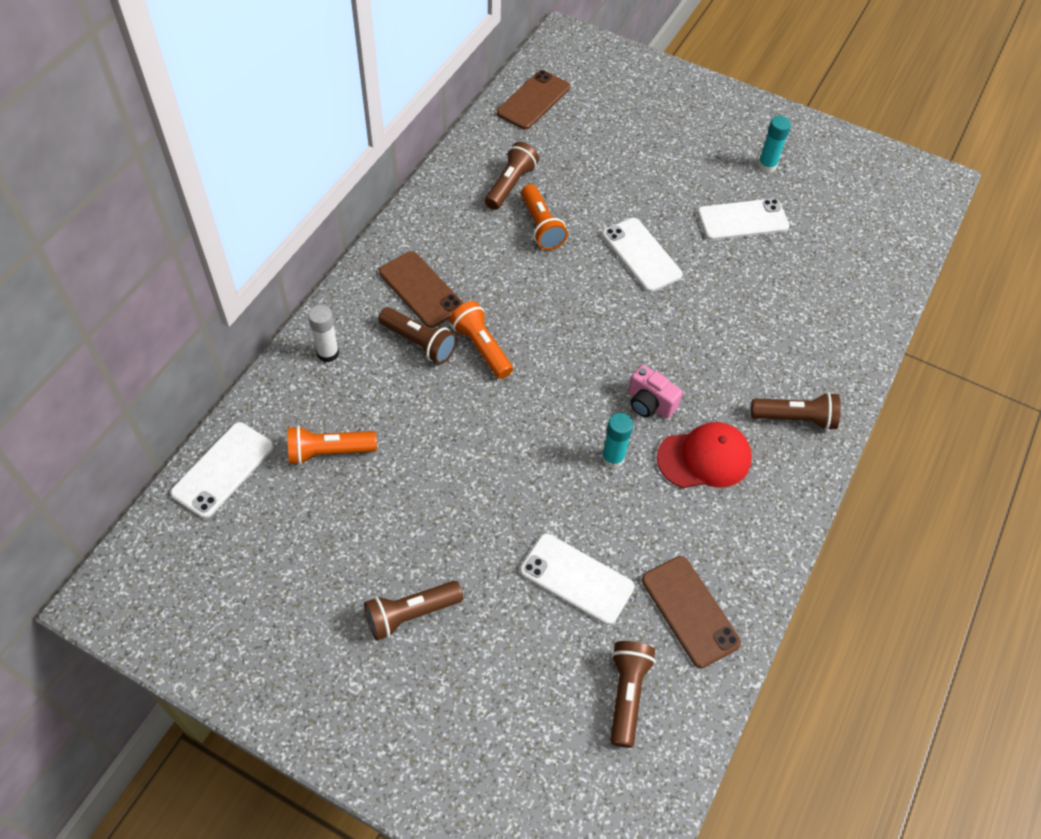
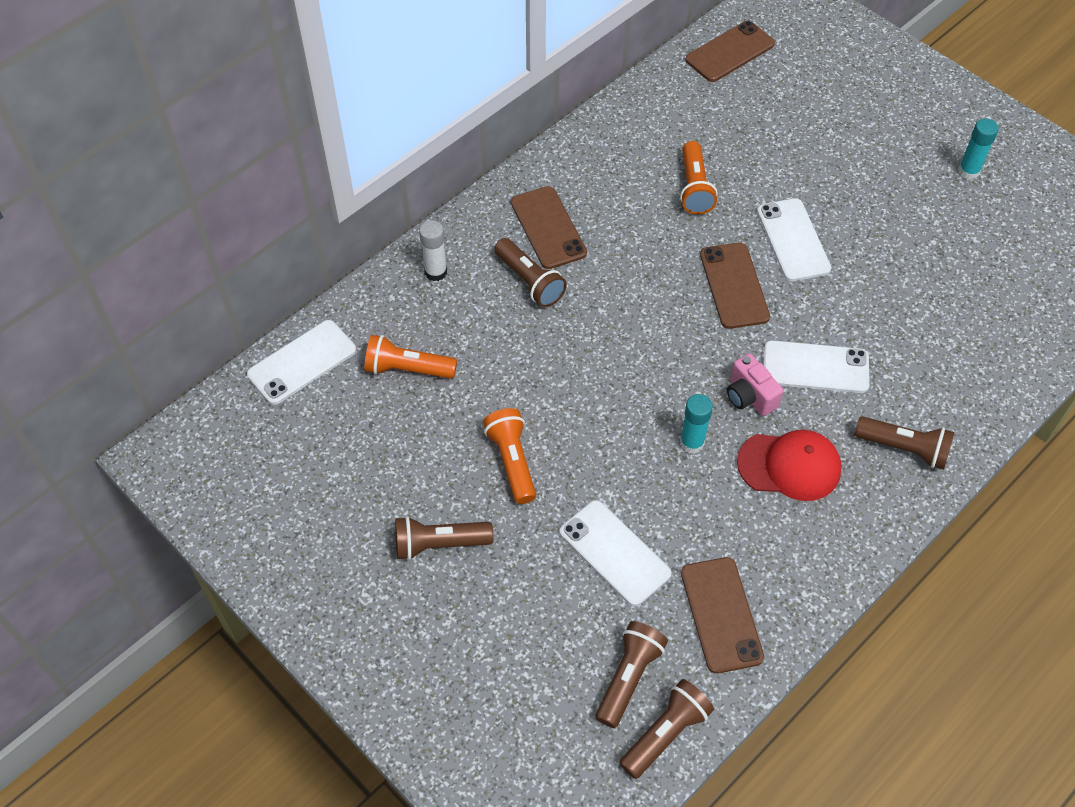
camera: 20 degrees right, 0 degrees up
orange flashlight [449,301,513,379] -> orange flashlight moved to [483,408,536,504]
brown flashlight [485,142,539,210] -> brown flashlight moved to [619,679,714,779]
white phone [697,199,790,240] -> white phone moved to [763,340,870,393]
none -> brown phone [700,242,770,329]

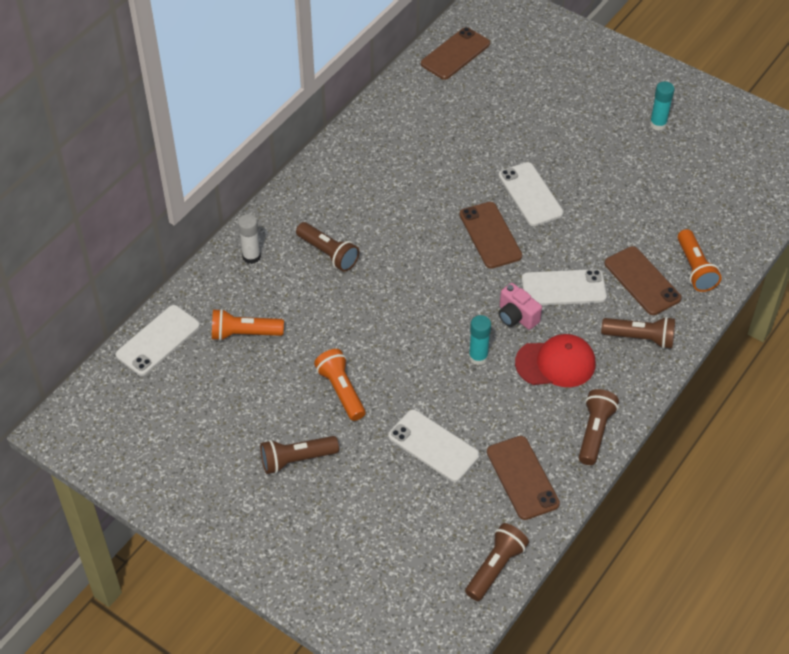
camera: 10 degrees left, 5 degrees down
brown phone [511,186,587,269] -> brown phone moved to [605,246,682,315]
brown flashlight [595,621,668,728] -> brown flashlight moved to [579,389,619,465]
orange flashlight [680,141,717,215] -> orange flashlight moved to [677,229,721,292]

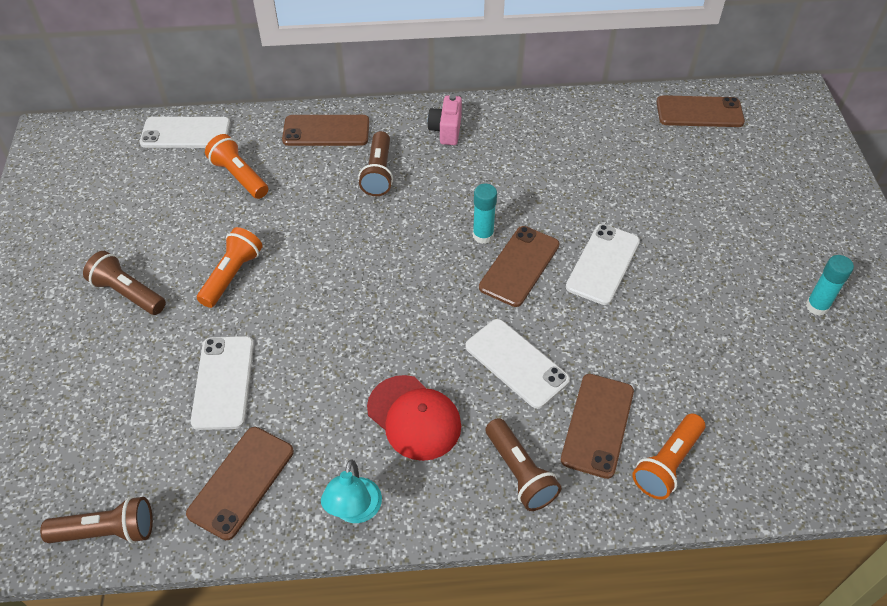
camera: 50 degrees right, 0 degrees up
white glue stick [238,214,261,264] -> brown phone [282,115,369,146]
turquoise glue stick [469,315,491,365] -> turquoise glue stick moved to [473,184,497,244]
pink camera [499,283,542,330] -> pink camera moved to [428,95,462,145]
brown flashlight [579,389,619,465] -> turquoise lamp [321,459,382,523]

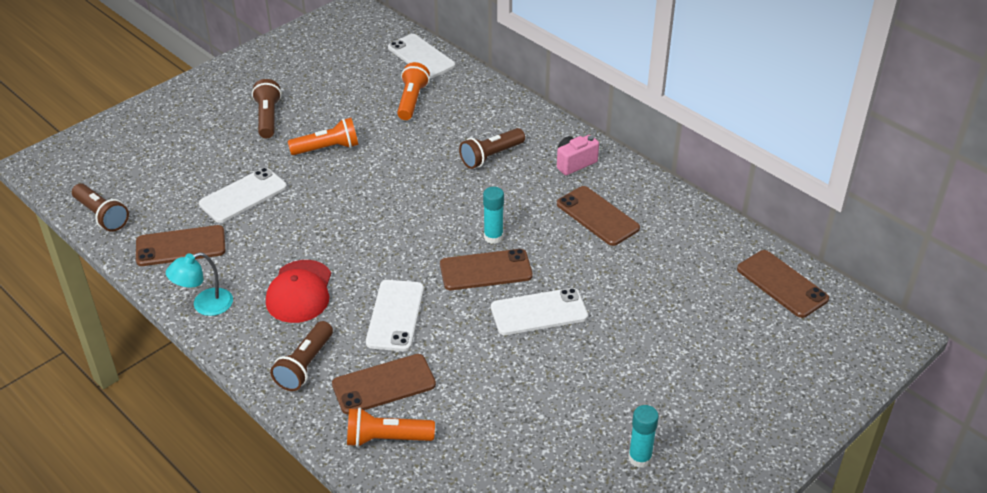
camera: 50 degrees right, 10 degrees down
brown phone [282,115,369,146] -> brown phone moved to [557,186,640,246]

